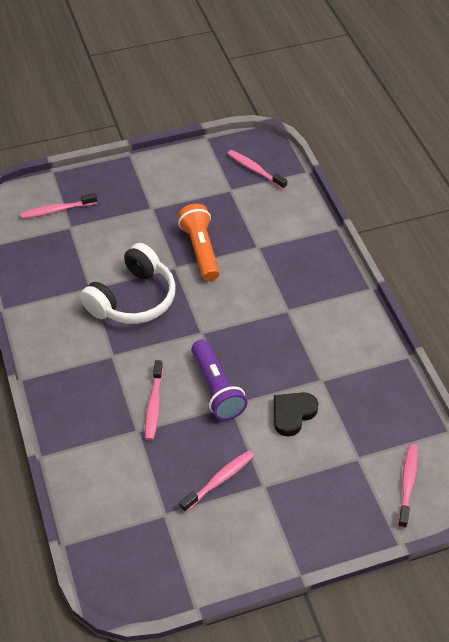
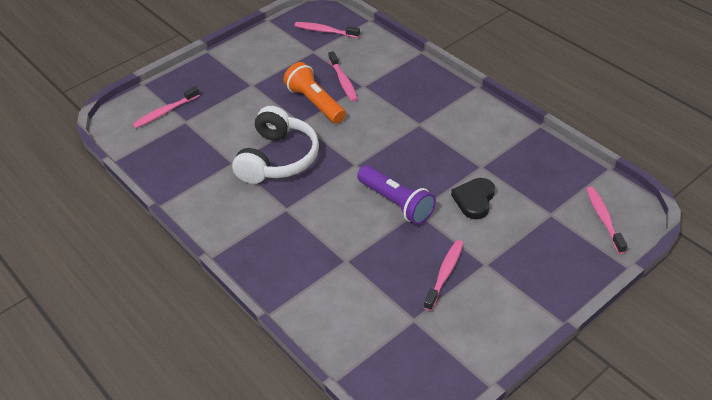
camera: 20 degrees left, 5 degrees down
pink toothbrush [145,360,163,440] -> pink toothbrush moved to [328,51,358,102]

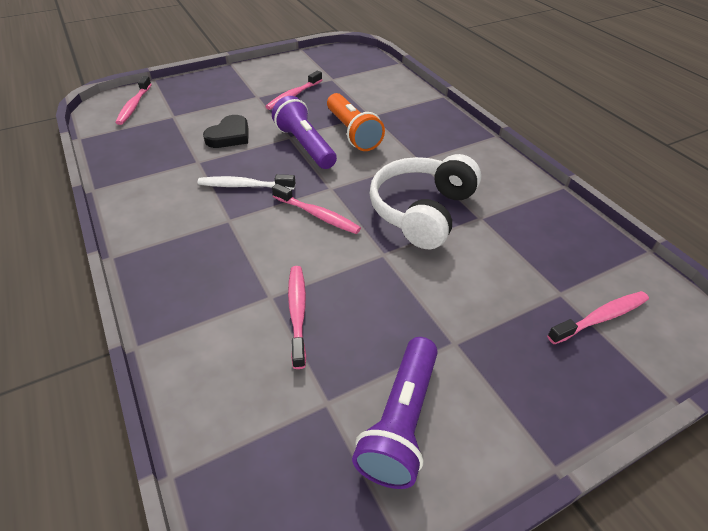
camera: 170 degrees left, 0 degrees up
orange flashlight [284,62,346,123] -> orange flashlight moved to [327,93,385,151]
pink toothbrush [295,22,360,38] -> pink toothbrush moved to [272,184,361,234]
none -> white toothbrush [198,174,295,190]
none -> purple flashlight [352,337,438,489]

